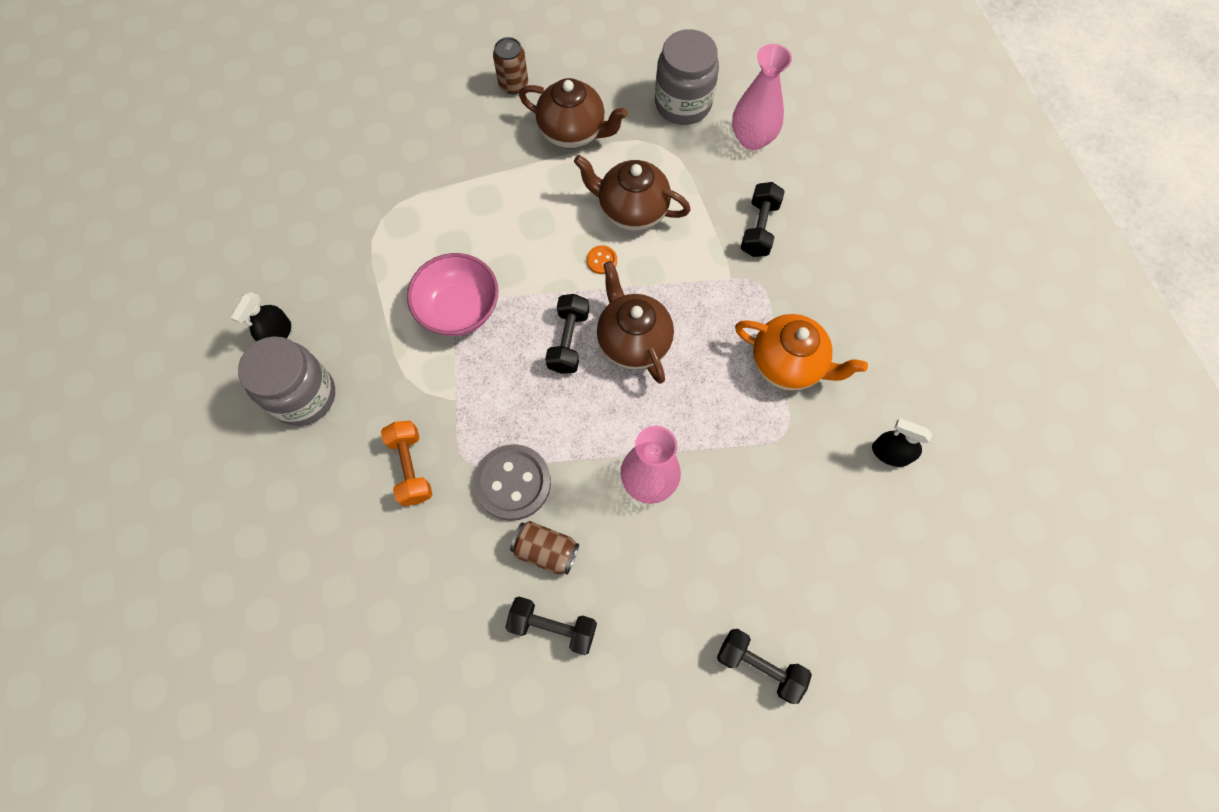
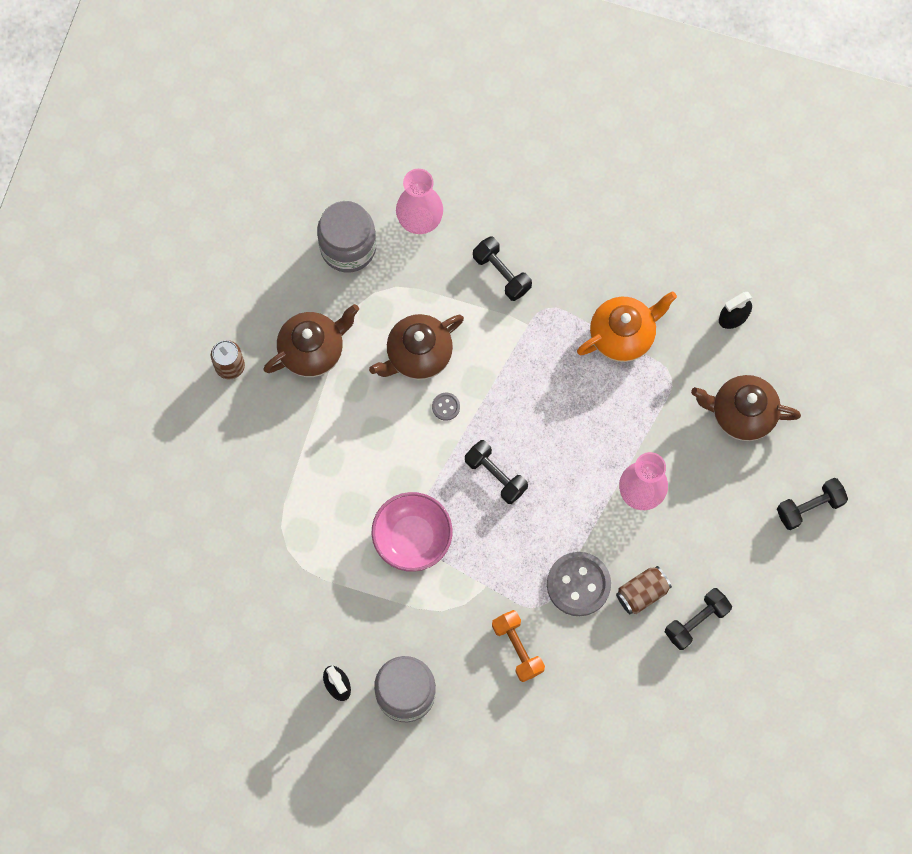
camera: 55 degrees left, 5 degrees up
orange dumbbell [381,421,433,506] -> orange dumbbell turned 45 degrees clockwise [492,610,545,682]
orange button [587,245,617,274] -> grey button [432,393,460,421]
brown teapot [597,261,674,384] -> brown teapot moved to [691,375,801,441]

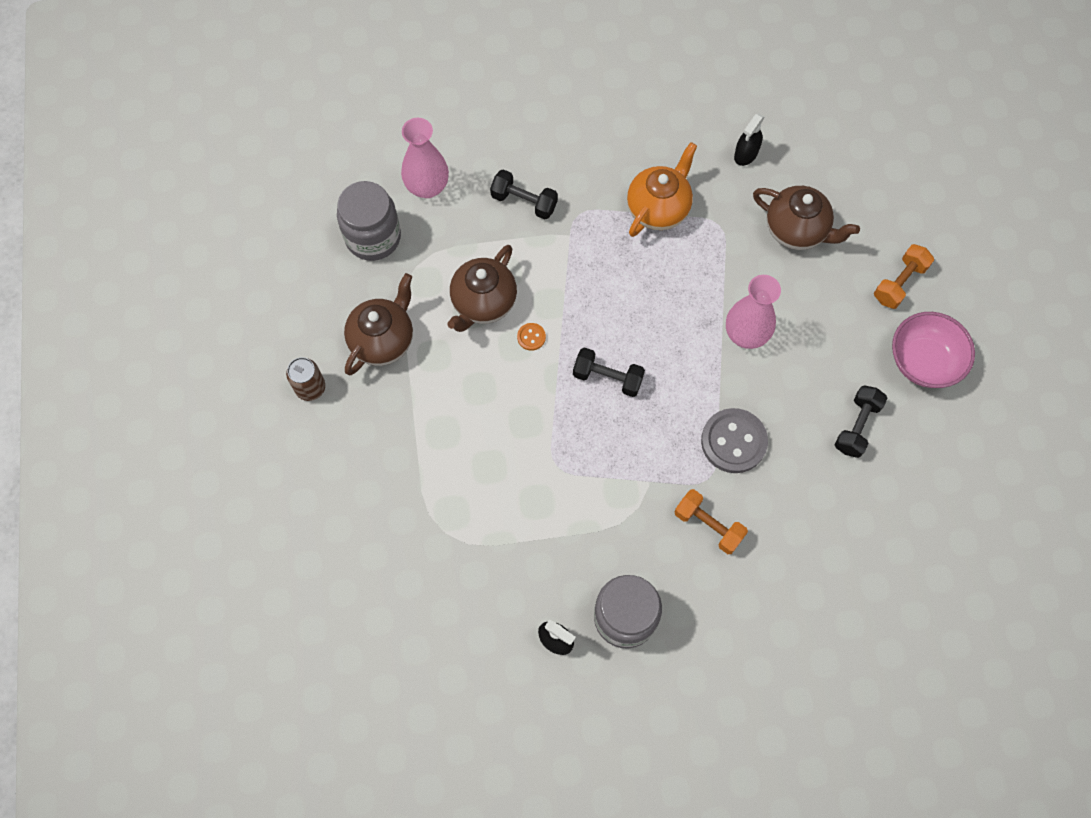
camera: 25 degrees left, 5 degrees down
pink bowl [372,492,453,572] -> pink bowl moved to [892,312,975,388]
grey button [432,393,460,421] -> orange button [517,323,546,351]
brown can [616,566,672,614] -> none
brown teapot [691,375,801,441] -> brown teapot turned 135 degrees counterclockwise [753,186,860,250]
black dumbbell [777,478,848,530] -> orange dumbbell [874,244,934,309]

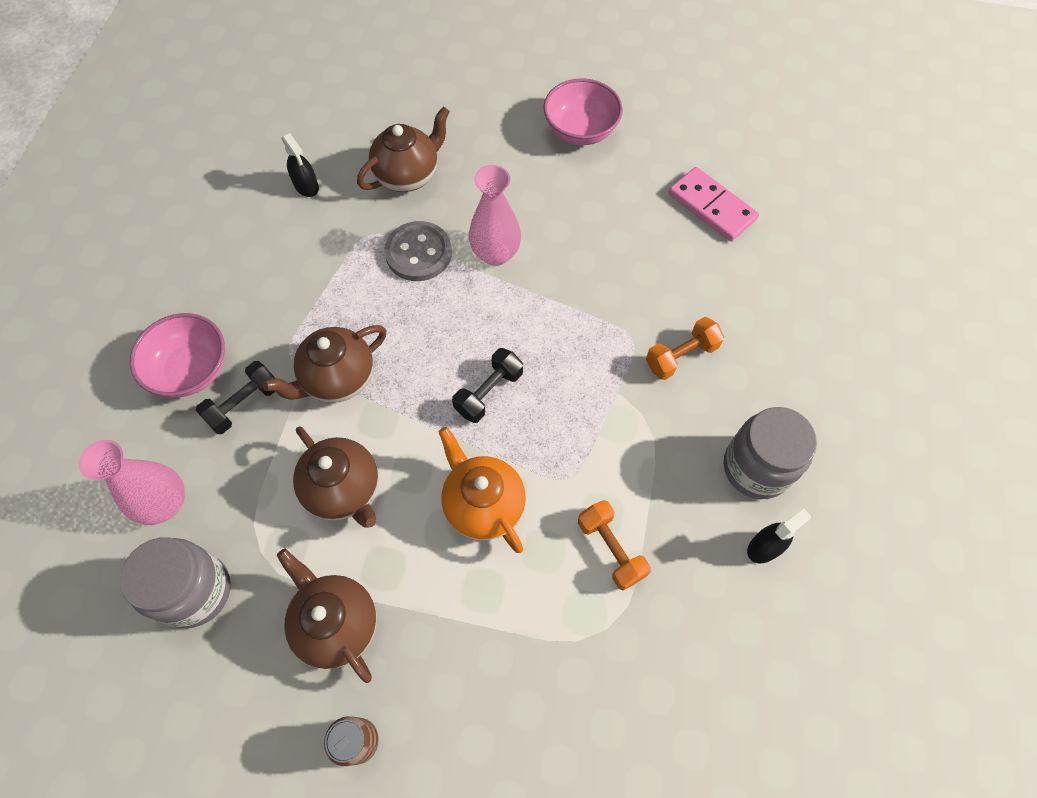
camera: 70 degrees left, 5 degrees down
orange button [517,323,546,351] -> none
orange teapot [627,142,697,237] -> orange teapot moved to [438,427,526,553]
grey button [701,408,768,473] -> grey button moved to [384,221,452,281]
black dumbbell [835,385,887,458] -> none
orange dumbbell [874,244,934,309] -> orange dumbbell moved to [578,500,651,590]
none -> pink bowl [130,313,225,397]
none -> brown teapot [262,325,387,403]
none -> pink domino [669,167,759,242]

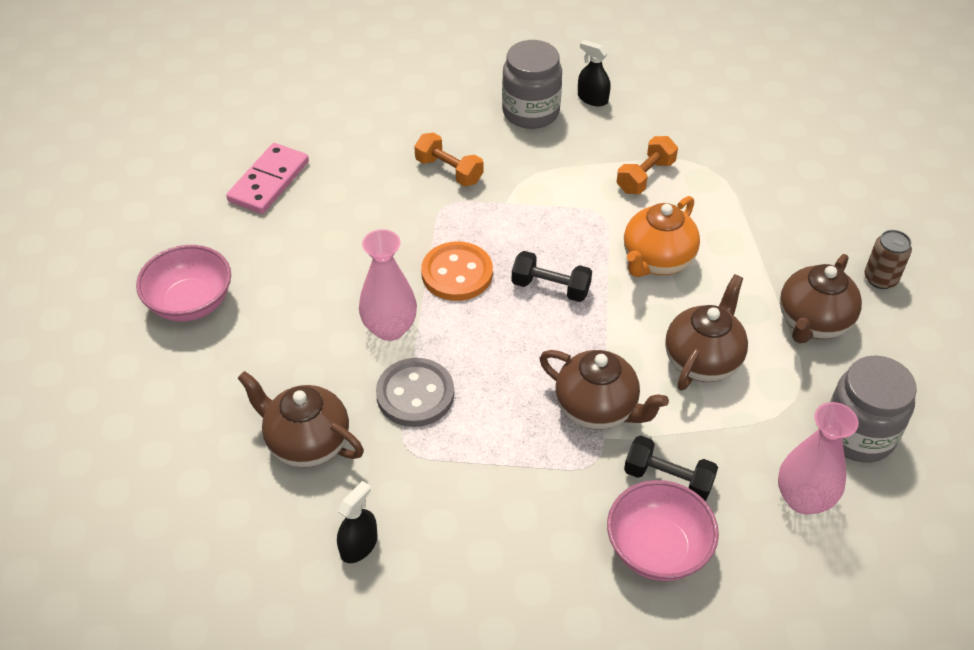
camera: 110 degrees left, 15 degrees down
none -> orange button [421,242,493,301]

